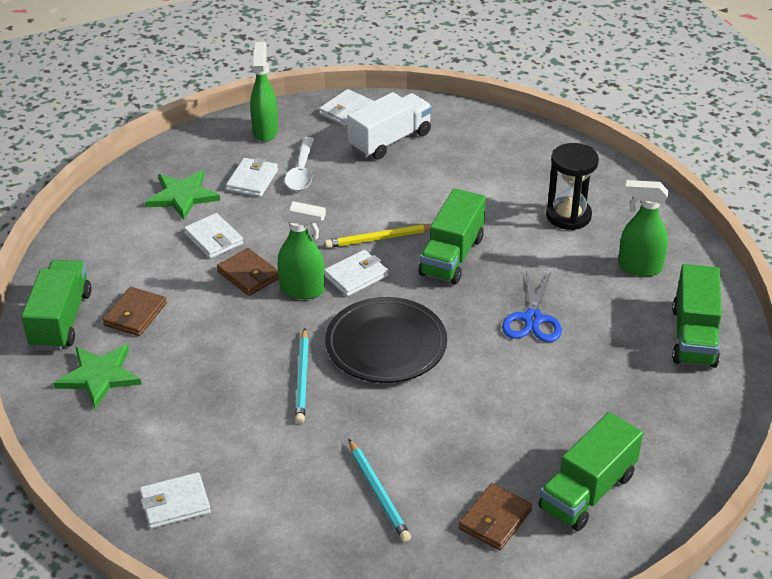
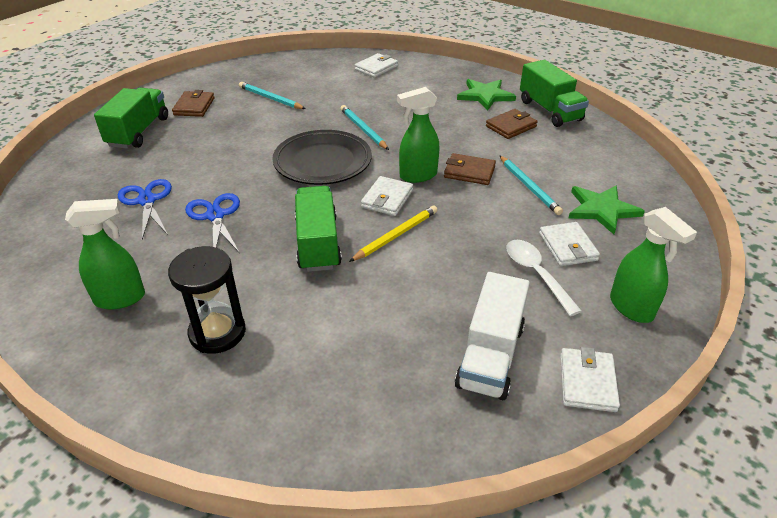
camera: 150 degrees right, 0 degrees up
brown wallet [103,287,167,336] -> brown wallet turned 60 degrees clockwise [486,109,538,139]
white wallet [184,213,243,259] -> turquoise pencil [499,155,563,215]
green truck [672,264,722,368] -> none
none -> blue scissors [118,179,172,240]

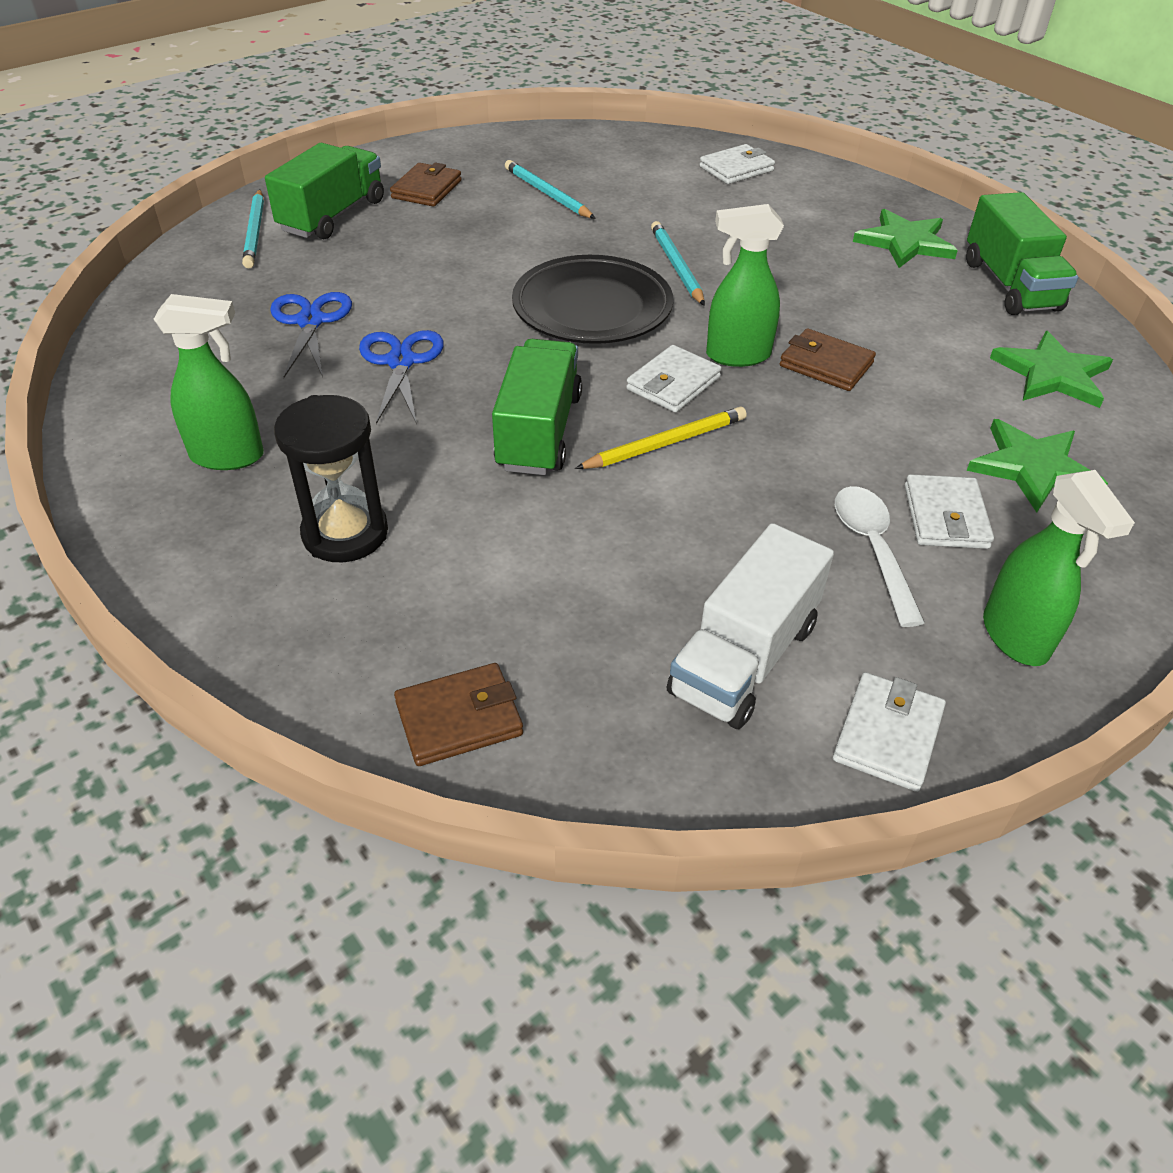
camera: 15 degrees right, 5 degrees up
brown wallet [486,109,538,139] -> brown wallet moved to [394,663,523,766]
turquoise pencil [499,155,563,215] -> turquoise pencil moved to [242,189,264,268]
none -> green star [990,331,1113,408]

